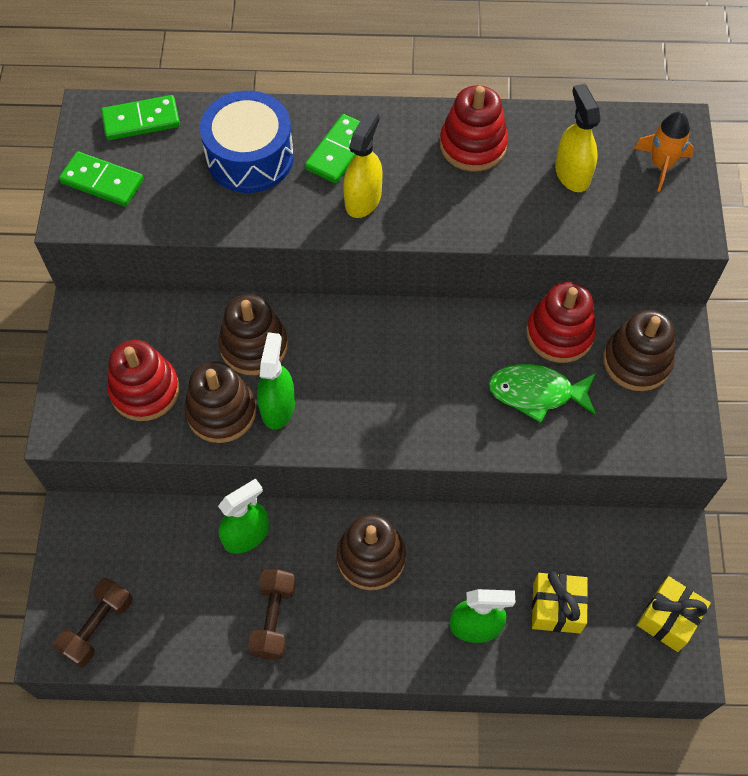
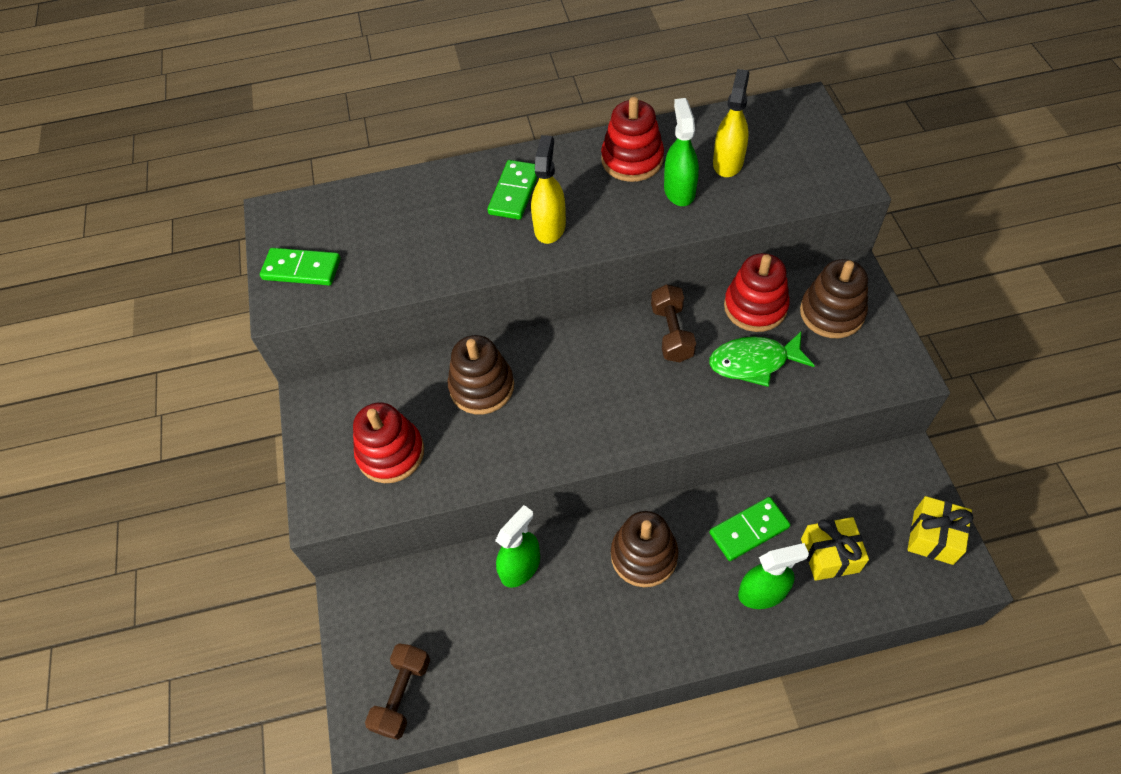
camera: 10 degrees left, 5 degrees down
green domino [101,95,180,140] -> green domino moved to [709,497,790,561]
brown stacking toy [184,361,256,443] -> none
blue drum [200,91,294,193] -> none
brown dumbbell [248,569,296,659] -> brown dumbbell moved to [651,284,696,362]
green spray bottle [257,332,295,429] -> green spray bottle moved to [664,98,699,206]
yellow spray bottle [555,84,601,192] -> yellow spray bottle turned 45 degrees clockwise [713,69,749,177]
orange rocket [634,111,694,192] -> none

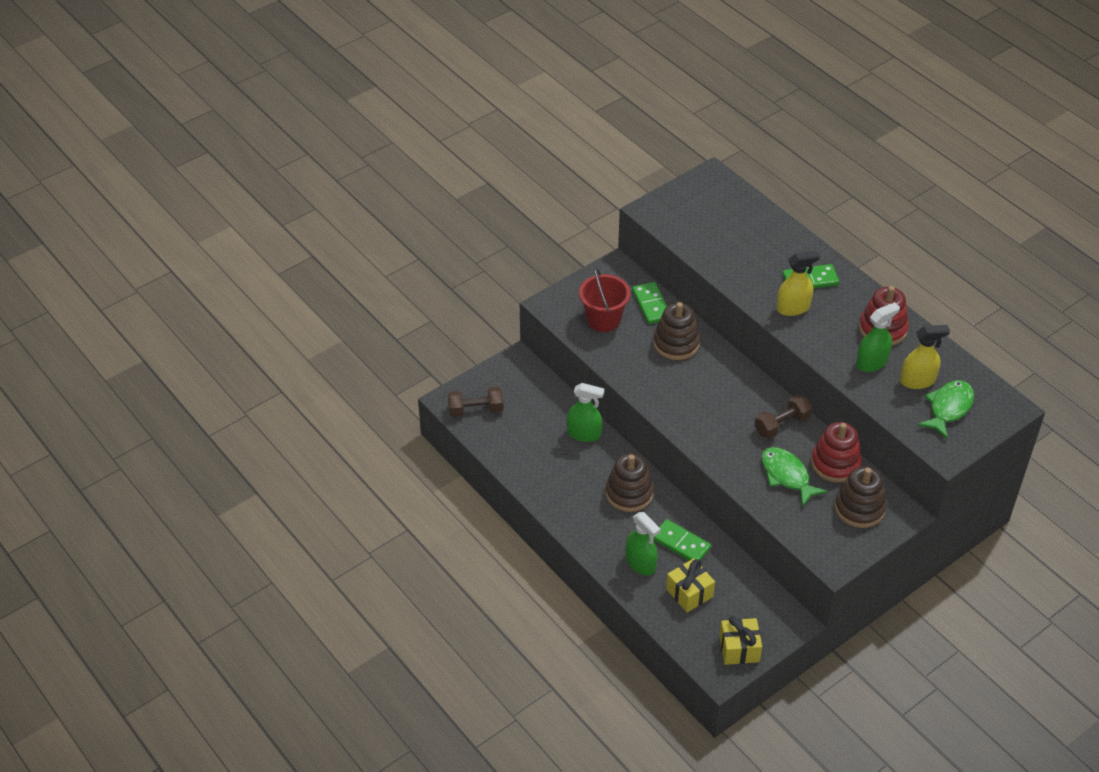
camera: 60 degrees right, 10 degrees down
green domino [260,248,341,285] -> green domino moved to [632,282,667,324]
red stacking toy [353,403,424,483] -> red bucket [579,267,630,332]
none -> green fish [917,380,974,439]

